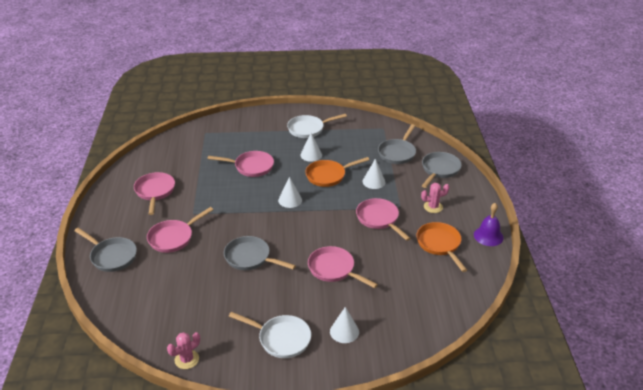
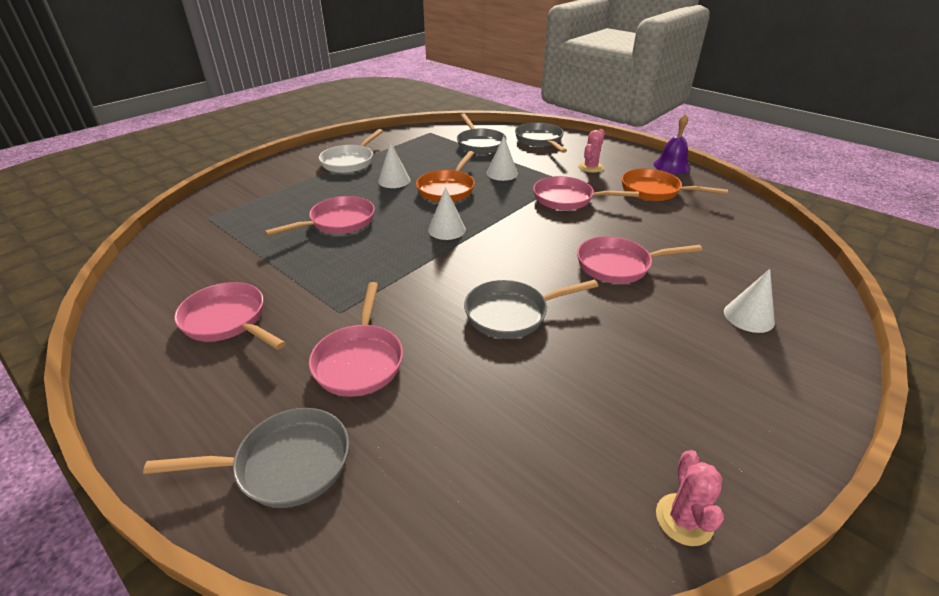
camera: 45 degrees left, 0 degrees up
white pan [229,312,311,358] -> none

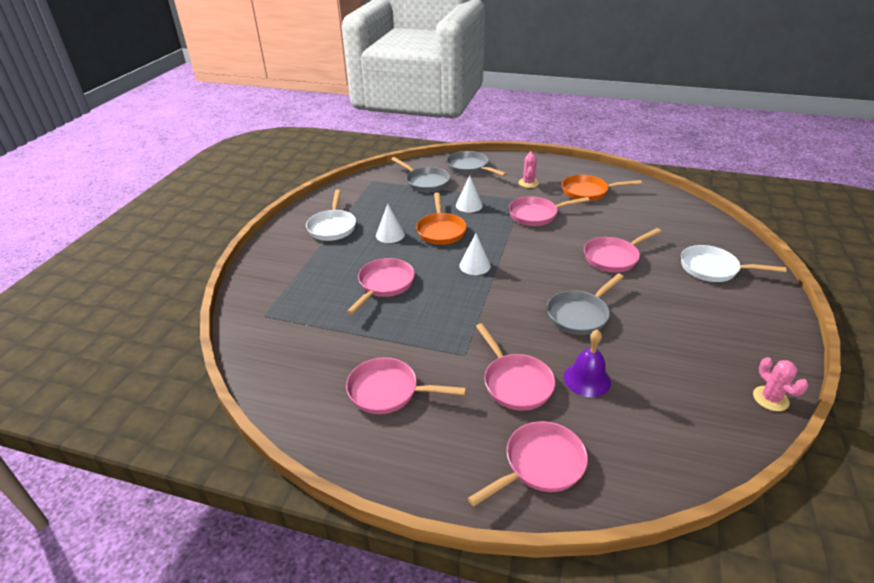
camera: 25 degrees left, 0 degrees up
grey pan [143,408,349,508] -> pink pan [468,421,588,506]
purple bell [653,114,691,174] -> purple bell moved to [564,329,611,397]
white cone [724,269,775,333] -> white pan [681,245,786,282]

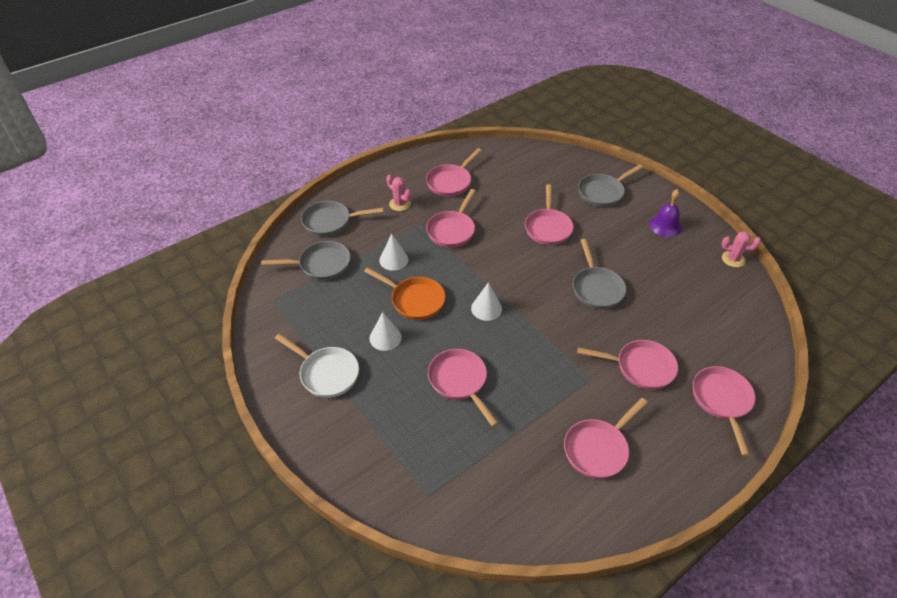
camera: 55 degrees left, 10 degrees up
orange pan [562,175,642,201] -> pink pan [426,148,482,197]
purple bell [564,329,611,397] -> purple bell moved to [649,189,682,237]
white pan [681,245,786,282] -> grey pan [578,164,643,207]

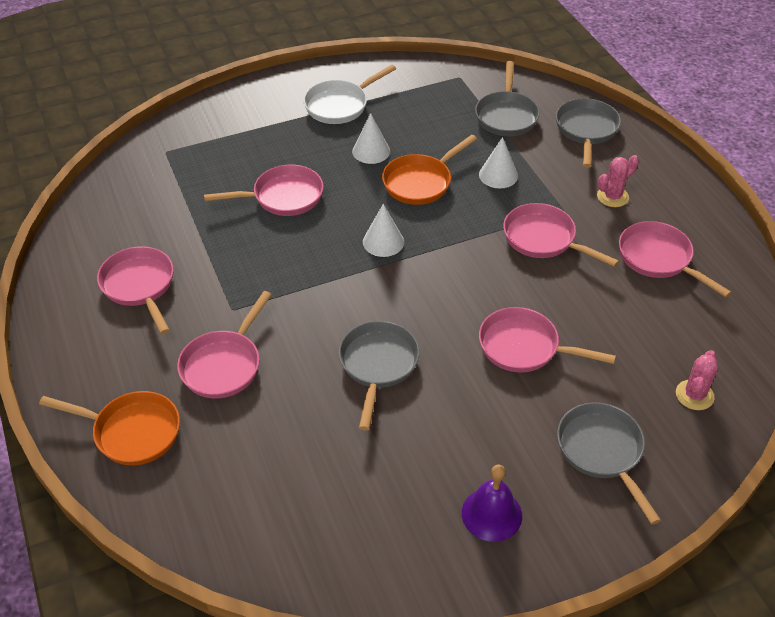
camera: 105 degrees right, 0 degrees up
grey pan [573,239,626,309] -> grey pan turned 90 degrees clockwise [339,321,420,430]
pink pan [693,366,756,456] -> orange pan [39,391,180,465]
pink cactus [722,231,761,267] -> pink cactus moved to [676,350,718,410]

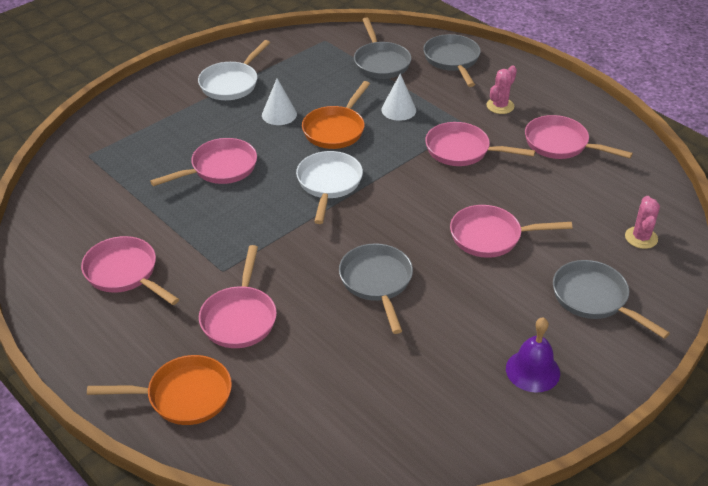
camera: 20 degrees left, 5 degrees down
white cone [363,204,404,257] -> white pan [296,151,363,224]

